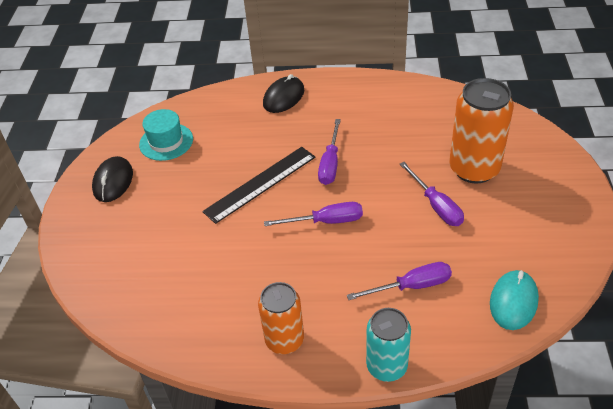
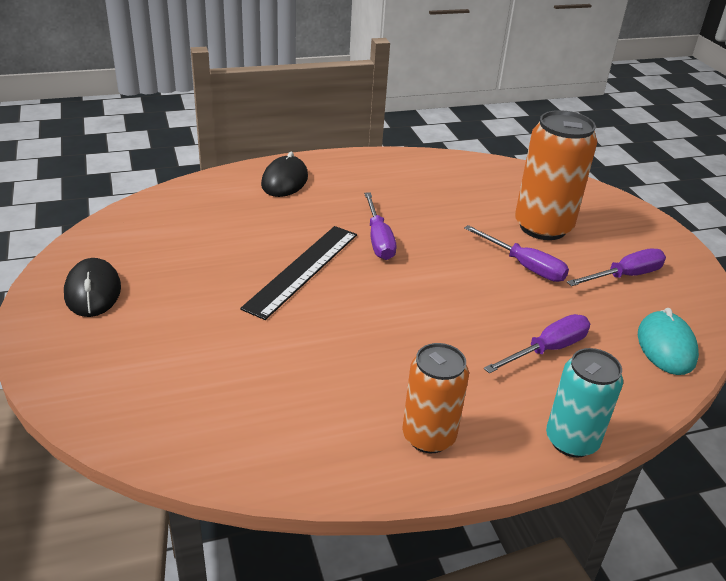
camera: 25 degrees left, 10 degrees down
turquoise hat [139,109,193,161] -> none
purple screwdriver [264,202,363,226] -> purple screwdriver moved to [567,248,666,286]

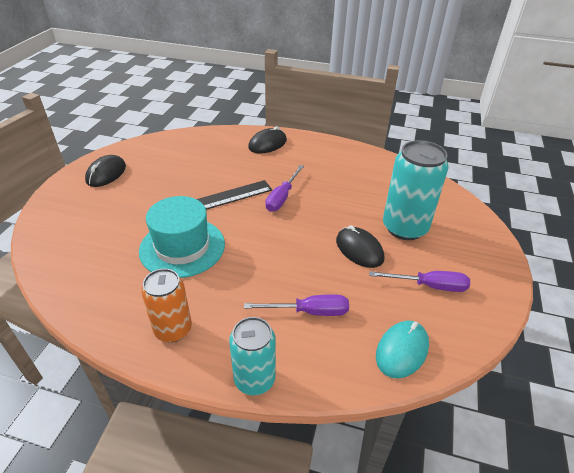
camera: 35 degrees right, 5 degrees up
purple screwdriver [464,225,569,282] -> black mouse [336,225,385,268]
orange can [515,110,597,240] -> turquoise can [383,140,449,240]
none -> turquoise hat [139,196,225,278]

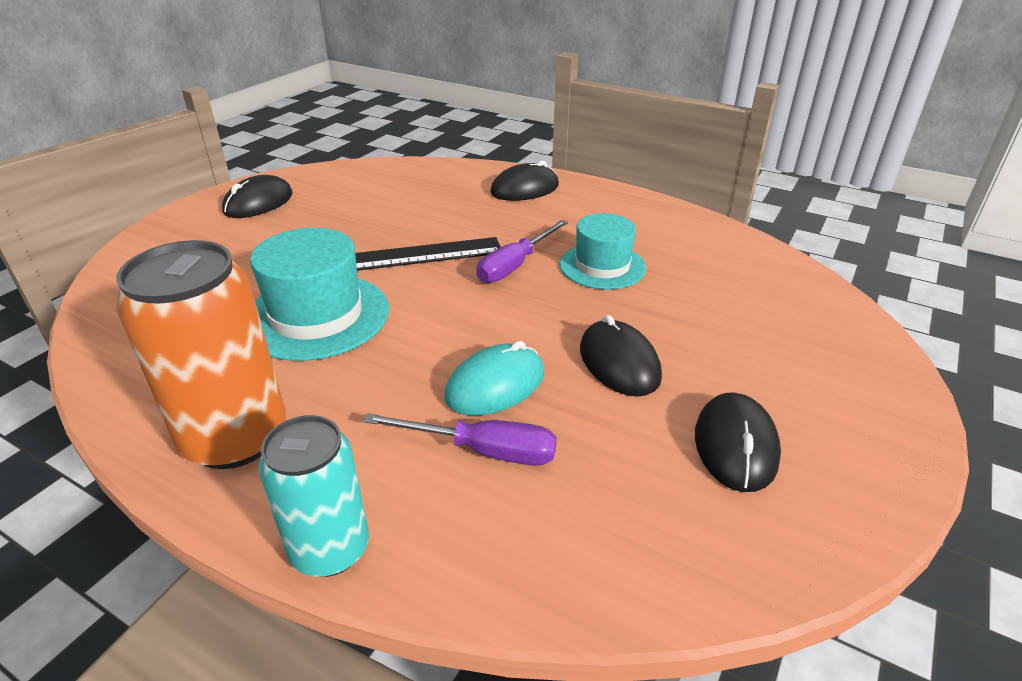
camera: 15 degrees right, 5 degrees down
orange can [141,268,192,342] -> orange can [116,240,286,469], size x1.55
purple screwdriver [369,271,470,292] -> black mouse [695,392,781,492]
turquoise mouse [376,321,429,378] -> turquoise mouse moved to [444,341,544,416]
turquoise can [383,140,449,240] -> none
none -> turquoise hat [559,213,646,290]

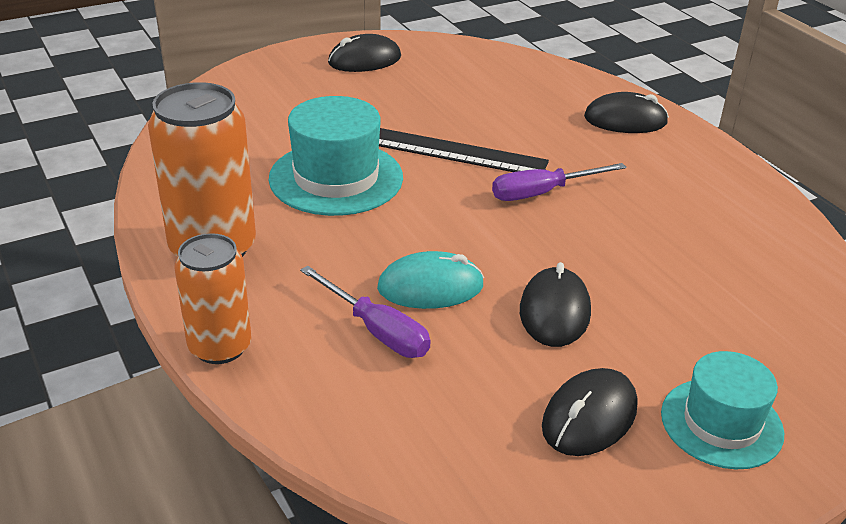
camera: 30 degrees right, 0 degrees up
turquoise can [258,415,369,577] -> orange can [174,233,251,364]
turquoise hat [559,213,646,290] -> turquoise hat moved to [661,351,784,469]

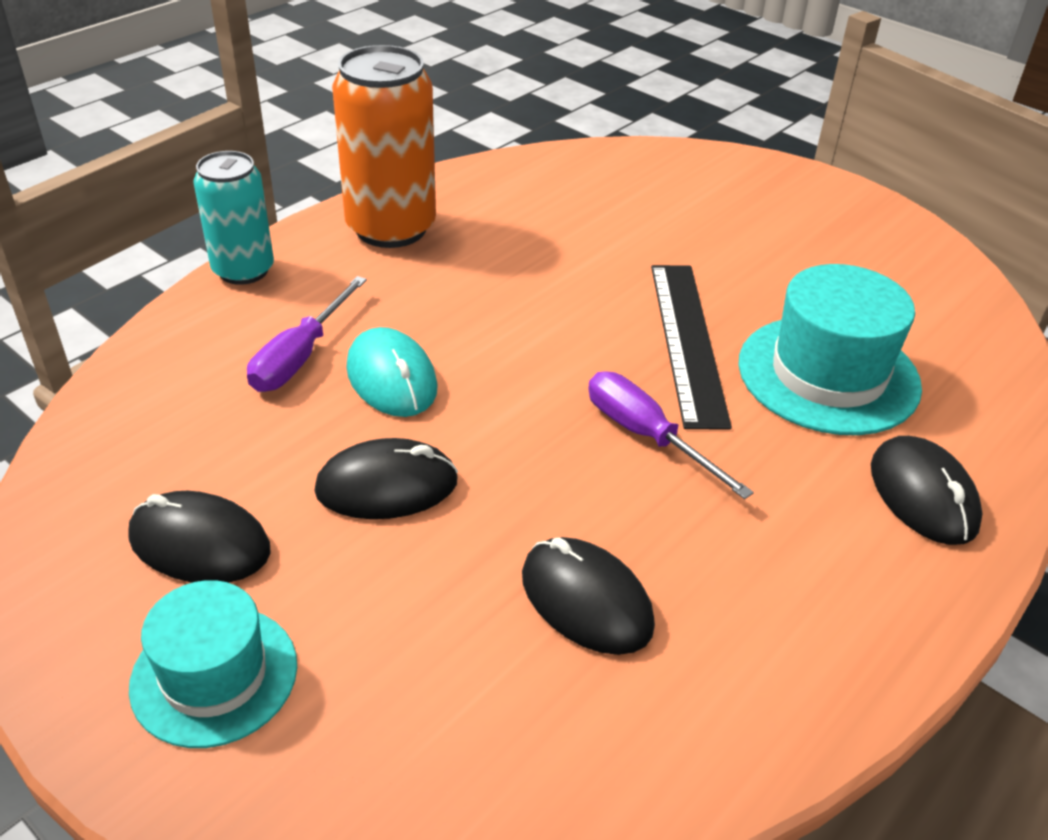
camera: 70 degrees right, 5 degrees up
orange can [174,233,251,364] -> turquoise can [193,151,274,285]
turquoise hat [269,96,403,216] -> turquoise hat moved to [738,264,922,435]
black mouse [328,34,401,72] -> black mouse moved to [522,537,655,655]

